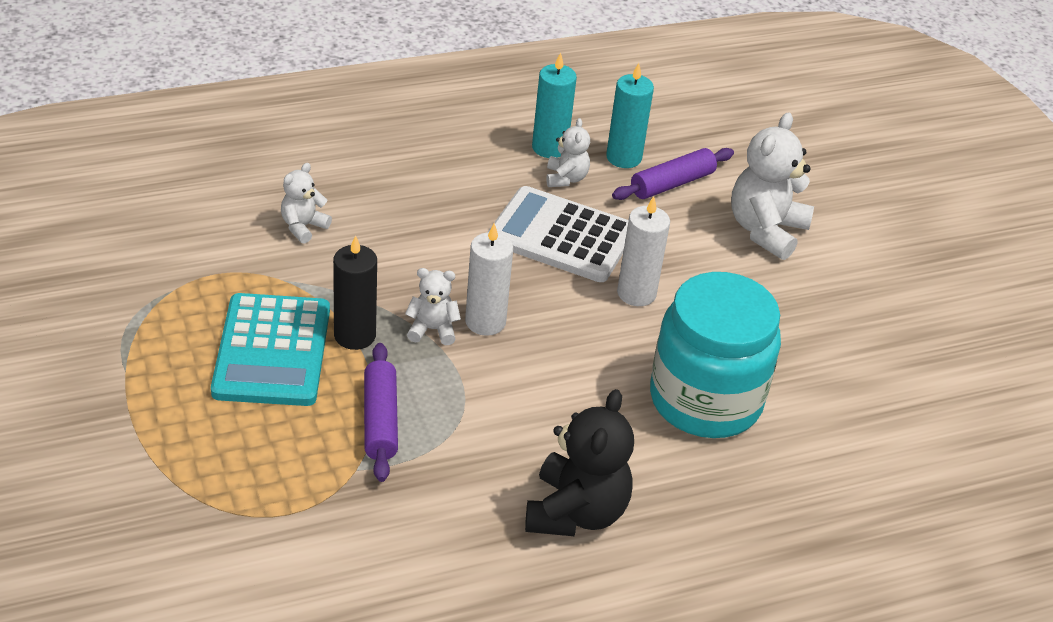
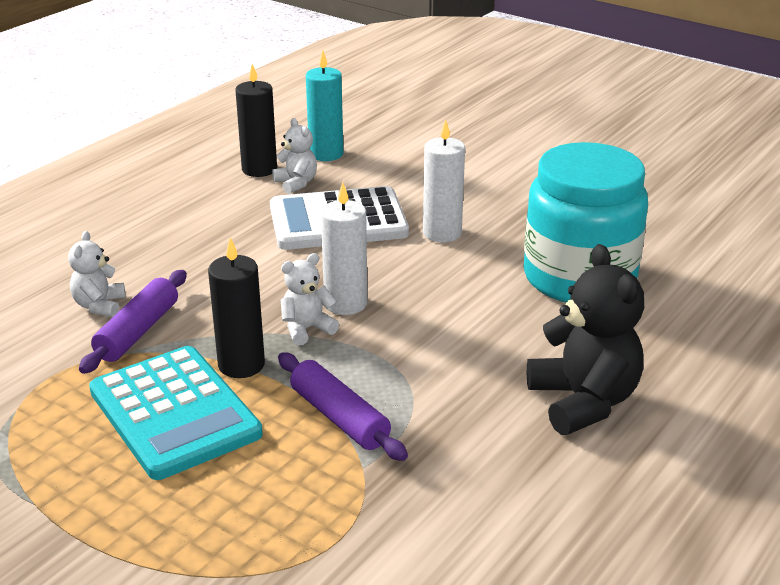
camera: 30 degrees left, 10 degrees down
turquoise candle [532,52,577,158] -> black candle [235,64,277,177]
purple rolling pin [612,148,734,200] -> purple rolling pin moved to [79,270,187,374]
white teddy bear [731,112,814,260] -> none

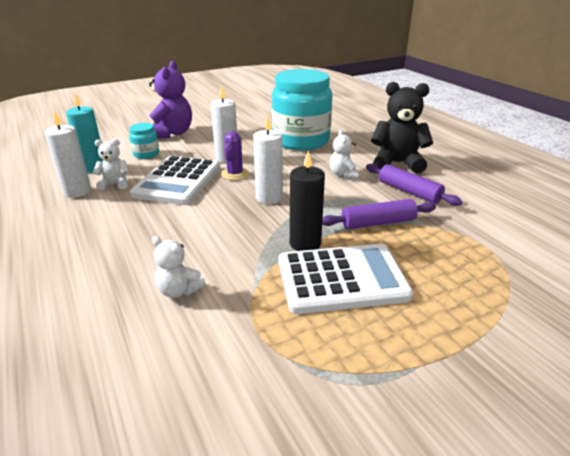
camera: 65 degrees left, 0 degrees up
purple rolling pin [79,270,187,374] -> purple rolling pin moved to [366,164,462,206]
turquoise calculator [89,346,263,480] -> white calculator [279,244,413,314]
black candle [235,64,277,177] -> white candle [44,111,91,198]
white teddy bear [281,253,339,346] -> white teddy bear moved to [330,130,359,179]
none -> turquoise jar [129,123,159,159]
none -> purple teddy bear [149,61,192,139]
none -> purple cactus [221,132,249,180]

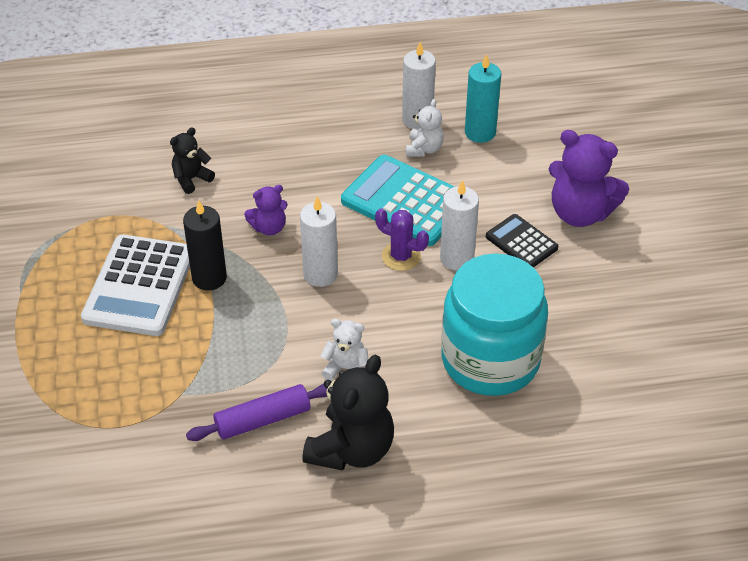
camera: 110 degrees right, 15 degrees up
turquoise jar [129,123,159,159] -> none
white calculator [130,156,220,205] -> turquoise calculator [341,155,455,246]
white teddy bear [152,236,205,298] -> black teddy bear [170,128,215,194]
purple rolling pin [322,199,436,229] -> none
none -> purple teddy bear [244,185,288,235]
none -> black calculator [486,214,558,268]

